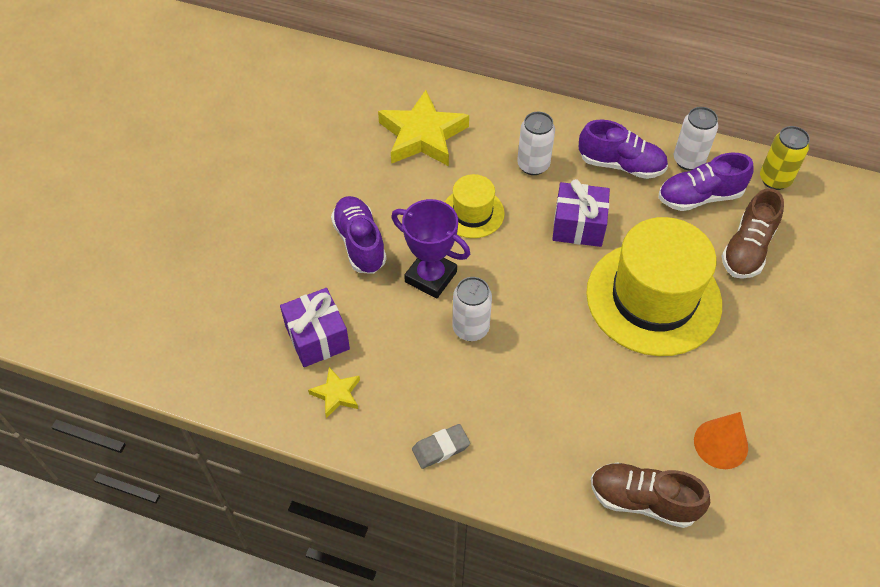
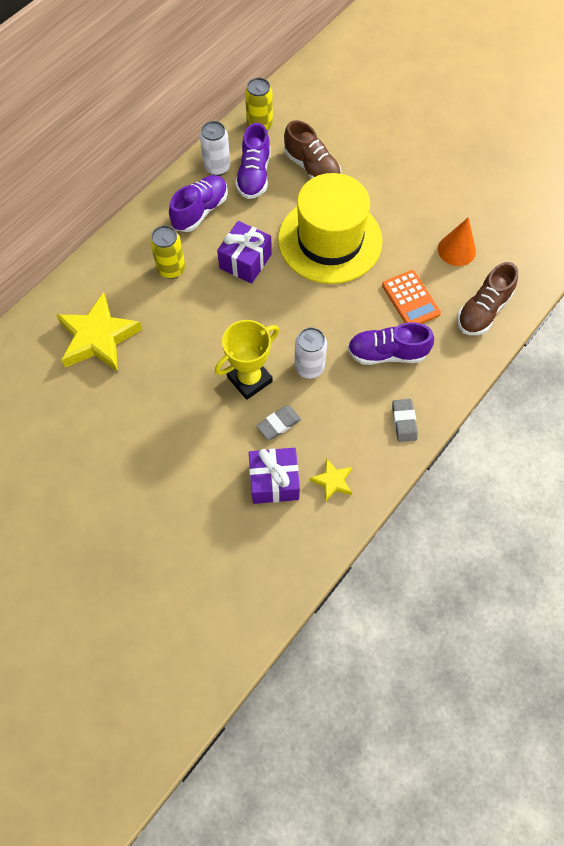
camera: 70 degrees left, 10 degrees up
purple shoe [331,196,387,274] -> purple shoe moved to [348,322,434,365]
purple trophy [391,199,470,299] -> yellow trophy [215,320,279,400]
yellow hat [445,174,505,238] -> none
white can [517,112,555,175] -> yellow can [150,225,185,279]
none -> grey eraser [257,406,301,440]
none -> orange calculator [382,270,441,324]

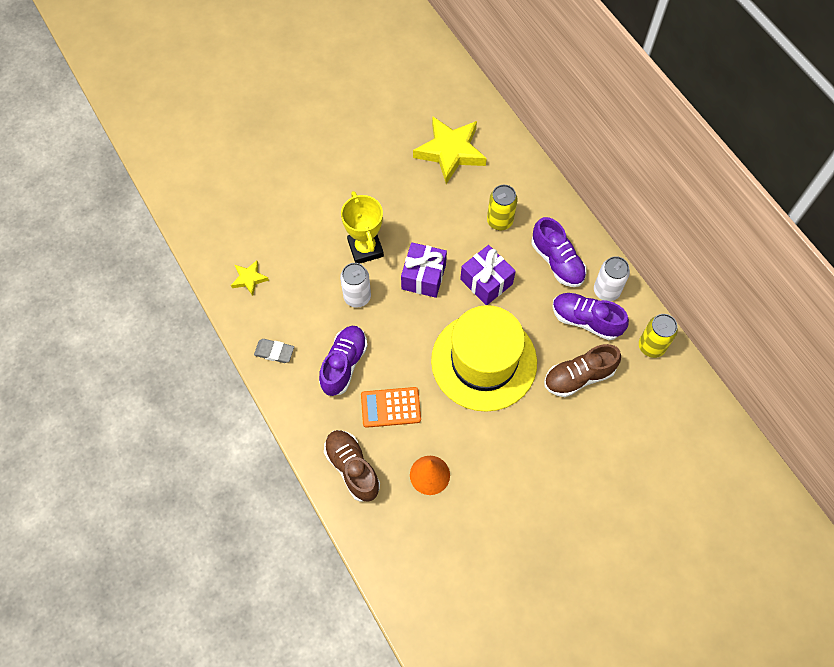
camera: 110 degrees right, 0 degrees up
purple gift [249,448,300,504] -> purple gift moved to [401,242,447,298]
grey eraser [257,406,301,440] -> none

